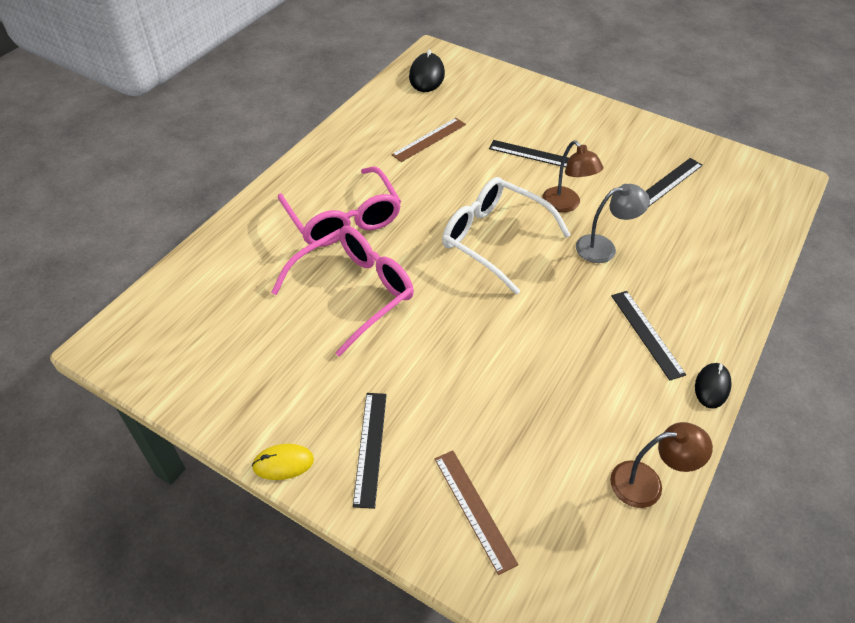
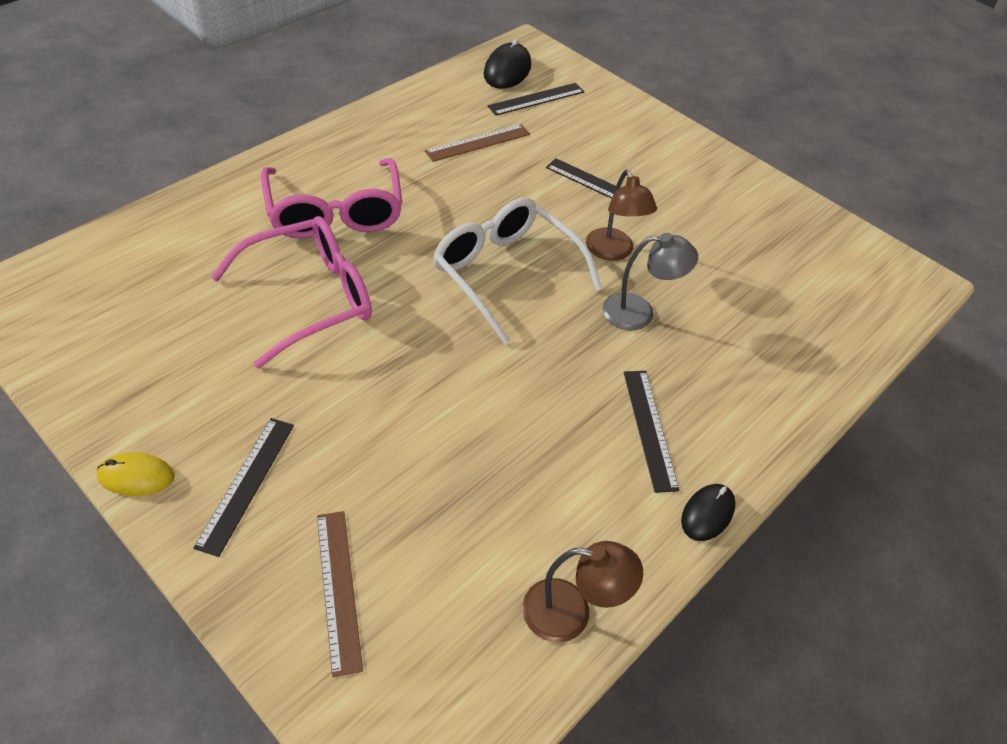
camera: 10 degrees right, 0 degrees up
black ruler [645,158,703,206] -> black ruler moved to [487,83,585,116]

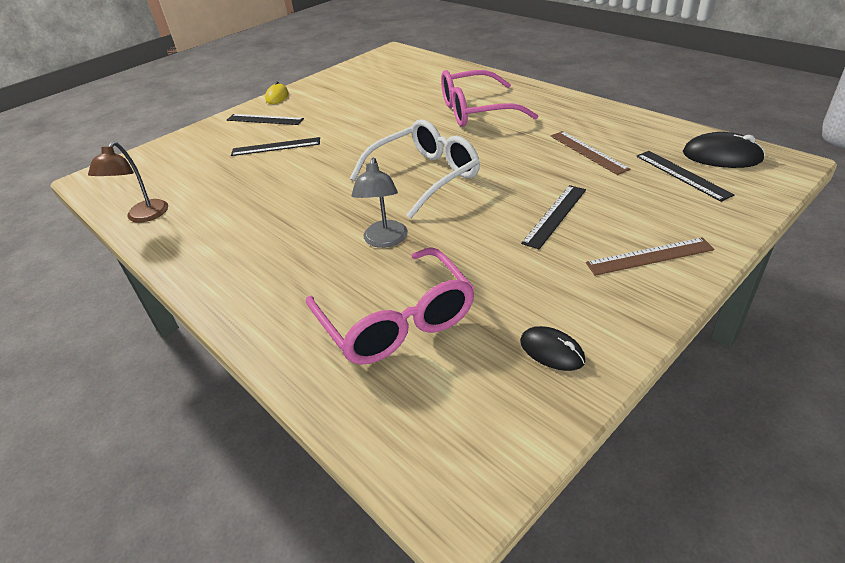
camera: 100 degrees right, 10 degrees down
pink glasses [211,216,372,369] -> pink glasses moved to [306,247,475,365]
brown ruler [317,511,363,677] -> brown ruler moved to [586,237,714,276]
brown lamp [586,169,657,261] -> none
black ruler [624,371,679,493] -> black ruler moved to [231,137,320,156]
black mouse [681,484,736,541] -> black mouse moved to [520,326,585,371]

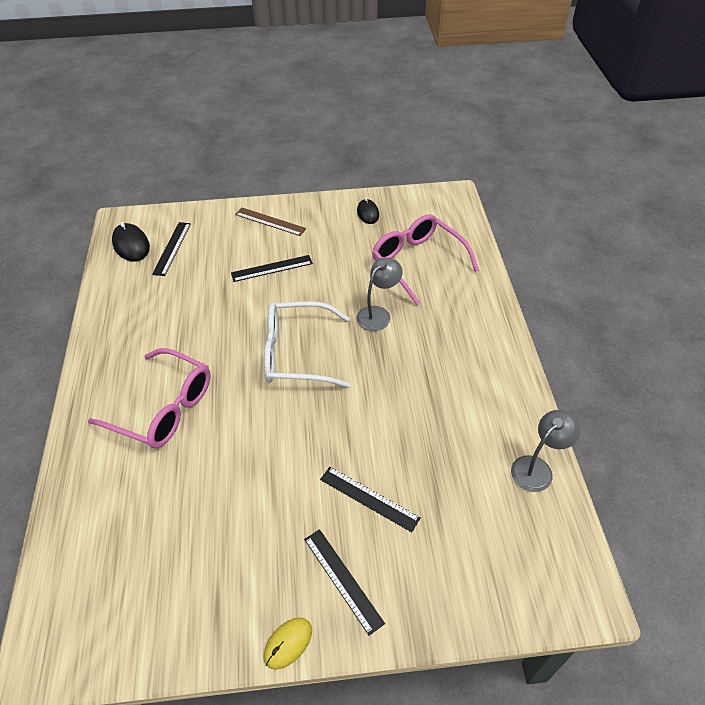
camera: 145 degrees left, 10 degrees up
brown lamp [88,142,168,223] -> grey lamp [511,410,580,492]
pink glasses [306,247,475,365] -> pink glasses turned 45 degrees counterclockwise [372,214,479,305]
brown ruler [550,131,630,175] -> none

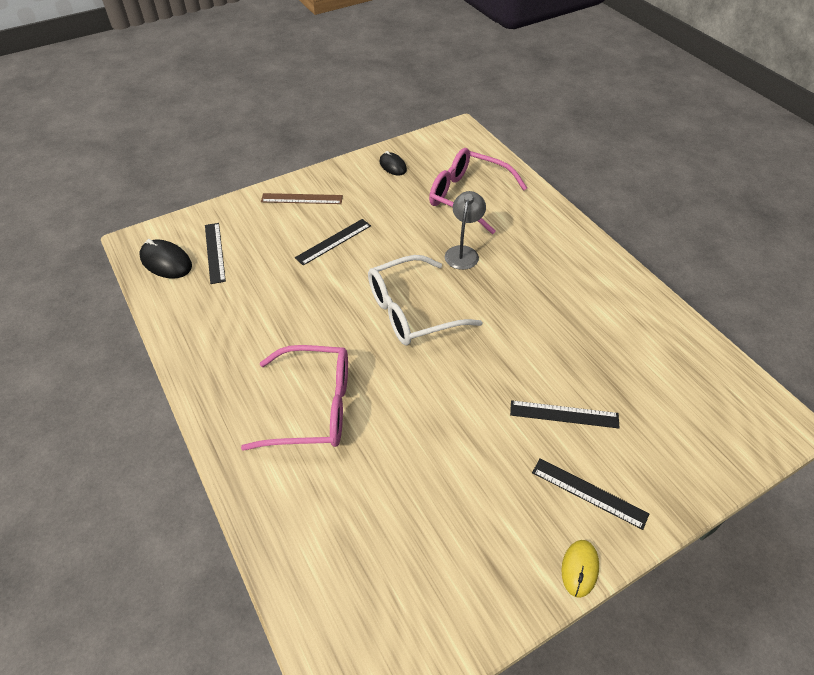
camera: 25 degrees left, 0 degrees up
grey lamp [511,410,580,492] -> none

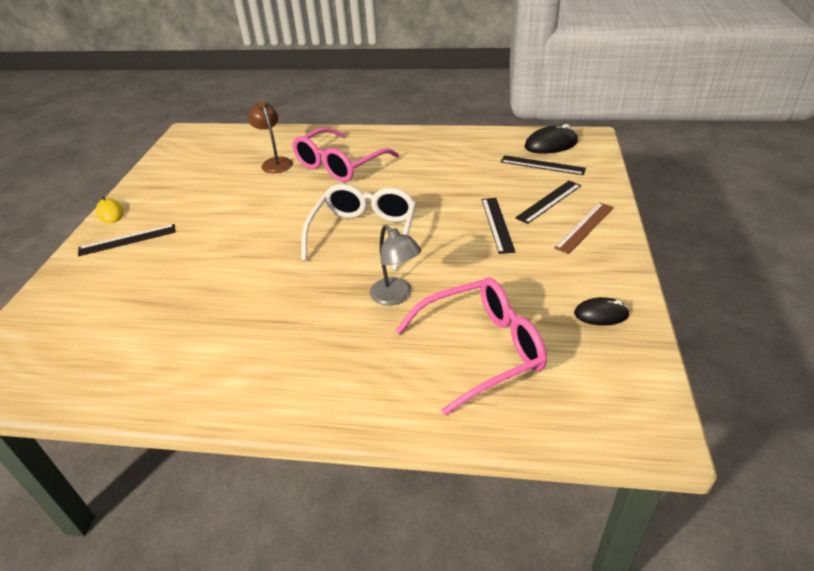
camera: 130 degrees right, 10 degrees down
black ruler [510,400,620,428] -> black ruler moved to [515,181,581,224]
none -> brown lamp [248,101,293,173]

